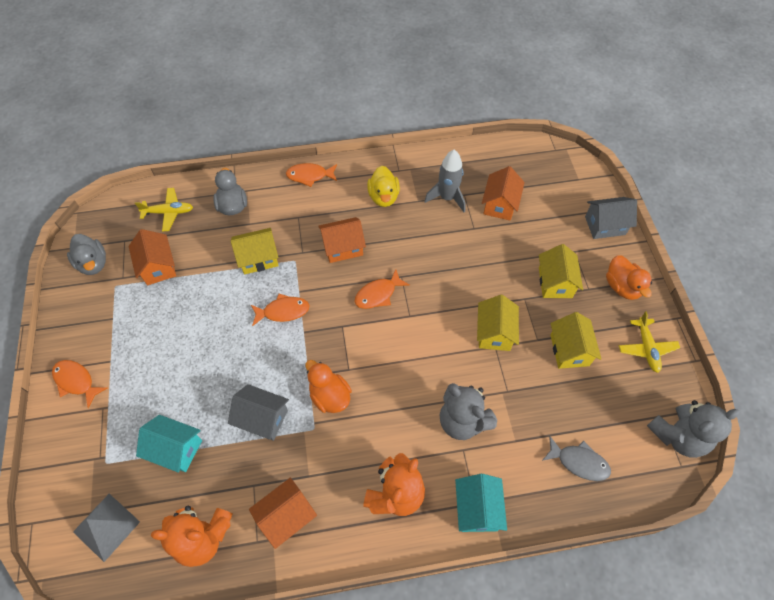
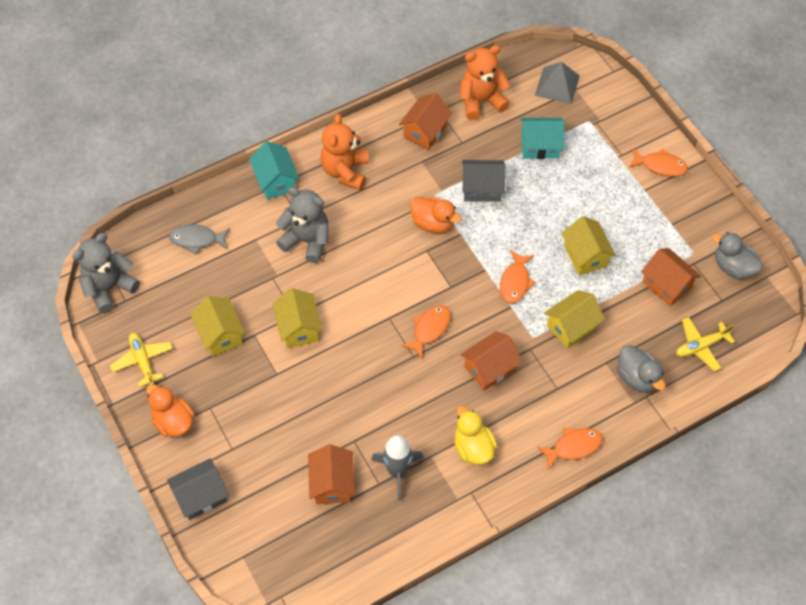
camera: 160 degrees right, 0 degrees up
orange fish [250,294,310,326] -> orange fish turned 45 degrees counterclockwise [500,250,536,303]
yellow house [539,244,583,298] -> yellow house moved to [561,216,616,276]

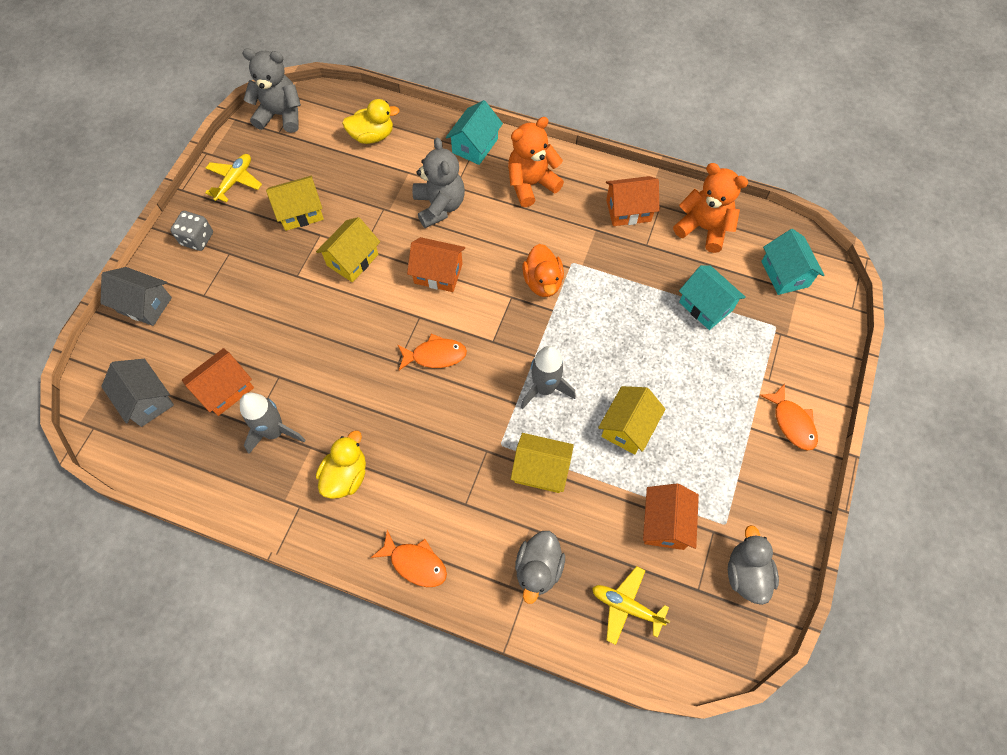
camera: 50 degrees right, 5 degrees up
orange duck [146,384,195,437] -> grey dice [170,211,213,251]
grey fish [169,224,230,255] -> yellow duck [342,99,400,144]
yellow house [190,296,246,356] -> yellow house turned 45 degrees clockwise [266,176,324,231]
orange house [460,331,522,391] -> orange house moved to [407,237,465,292]
grey house [462,160,506,202] -> grey house moved to [101,359,174,427]
orange fish [500,250,536,303] -> grey rocket [520,346,576,409]
grey pyramid [535,62,580,104] -> turquoise house [762,229,824,295]

